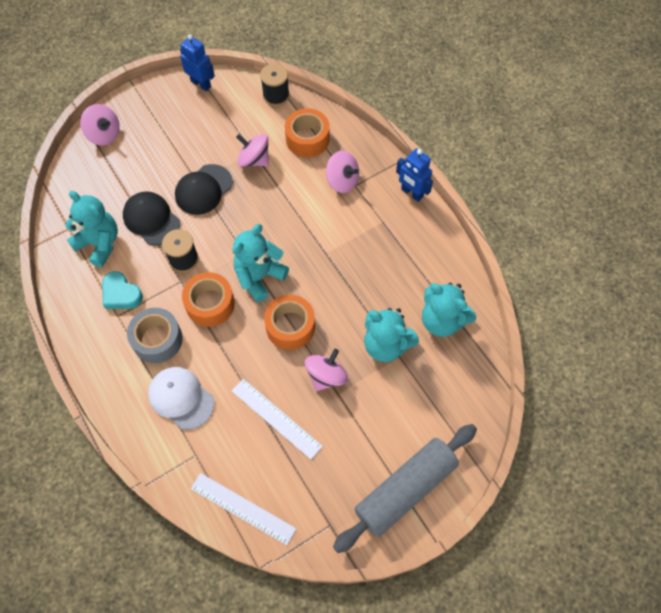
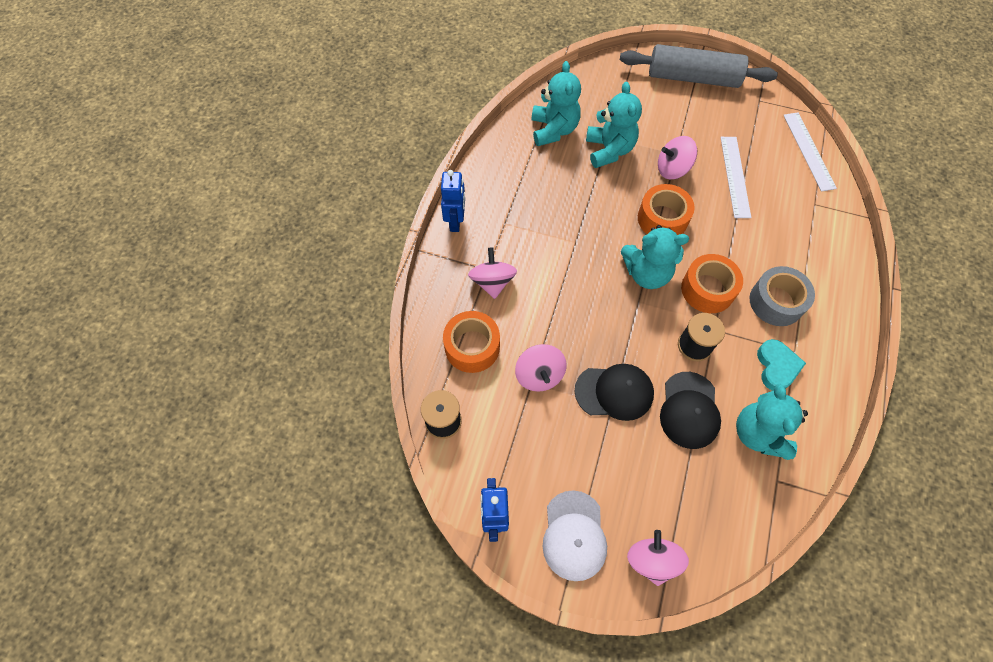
camera: 130 degrees left, 0 degrees up
white cap [148,367,214,430] -> white cap moved to [542,490,607,581]

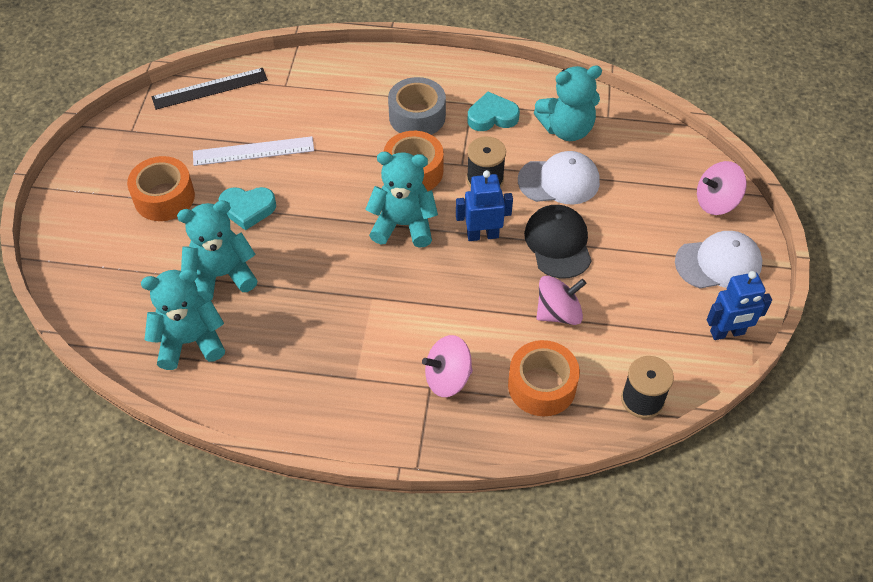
camera: 100 degrees left, 10 degrees down
blue robot [441,170,465,232] -> blue robot moved to [456,170,513,241]
grey rolling pin [620,44,778,88] -> none
turquoise teddy bear [621,225,689,289] -> turquoise teddy bear turned 75 degrees counterclockwise [365,152,438,248]
orange tape [638,184,695,235] -> orange tape moved to [127,156,195,221]
pink spinning top [658,136,697,179] -> turquoise heart [219,187,276,230]
black cap [660,372,721,449] -> white cap [518,151,600,205]
white ruler [783,112,837,192] -> black ruler [152,68,268,110]

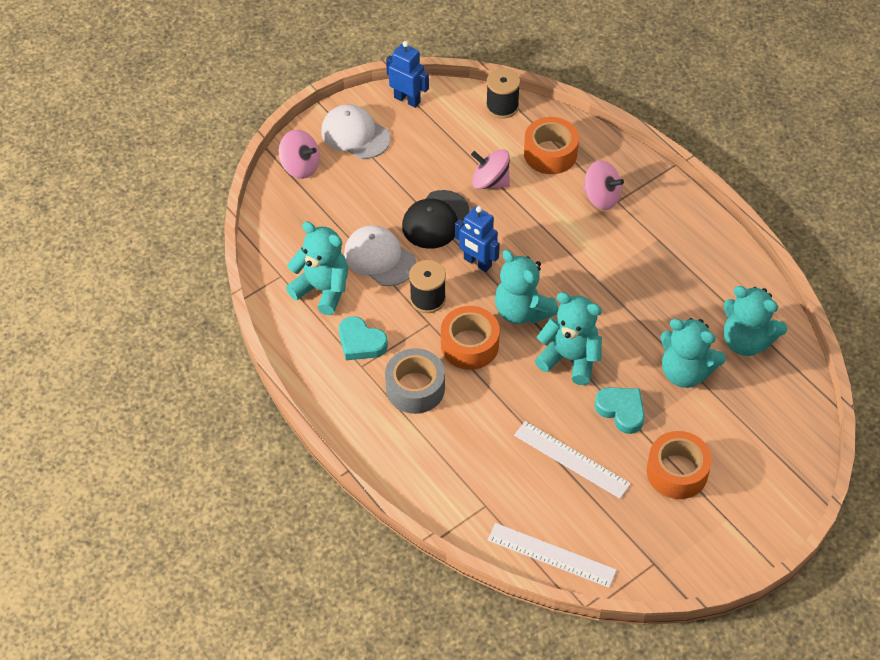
camera: 135 degrees left, 0 degrees up
black ruler [152,68,268,110] -> white ruler [488,523,617,588]
none -> turquoise teddy bear [535,292,602,385]

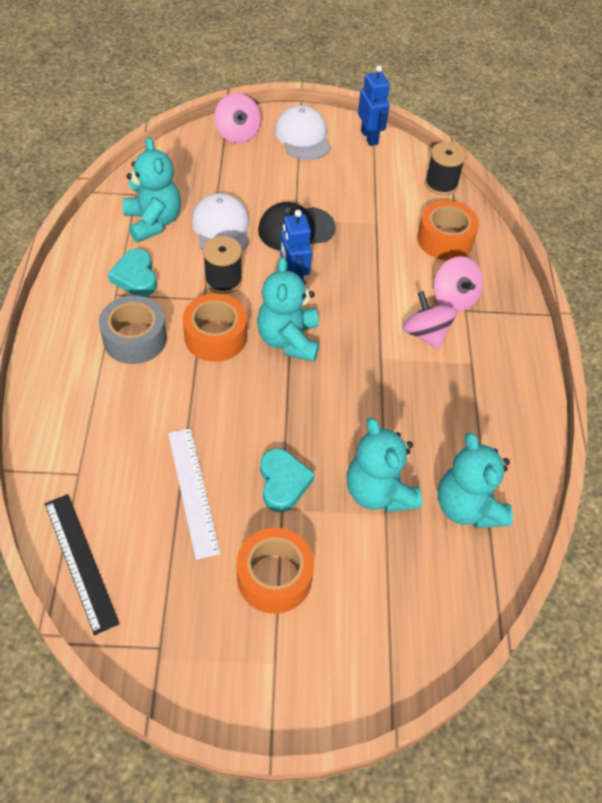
camera: 35 degrees right, 0 degrees up
pink spinning top [471,149,510,189] -> pink spinning top moved to [402,291,457,349]
white ruler [488,523,617,588] -> black ruler [45,494,120,635]
turquoise teddy bear [535,292,602,385] -> none

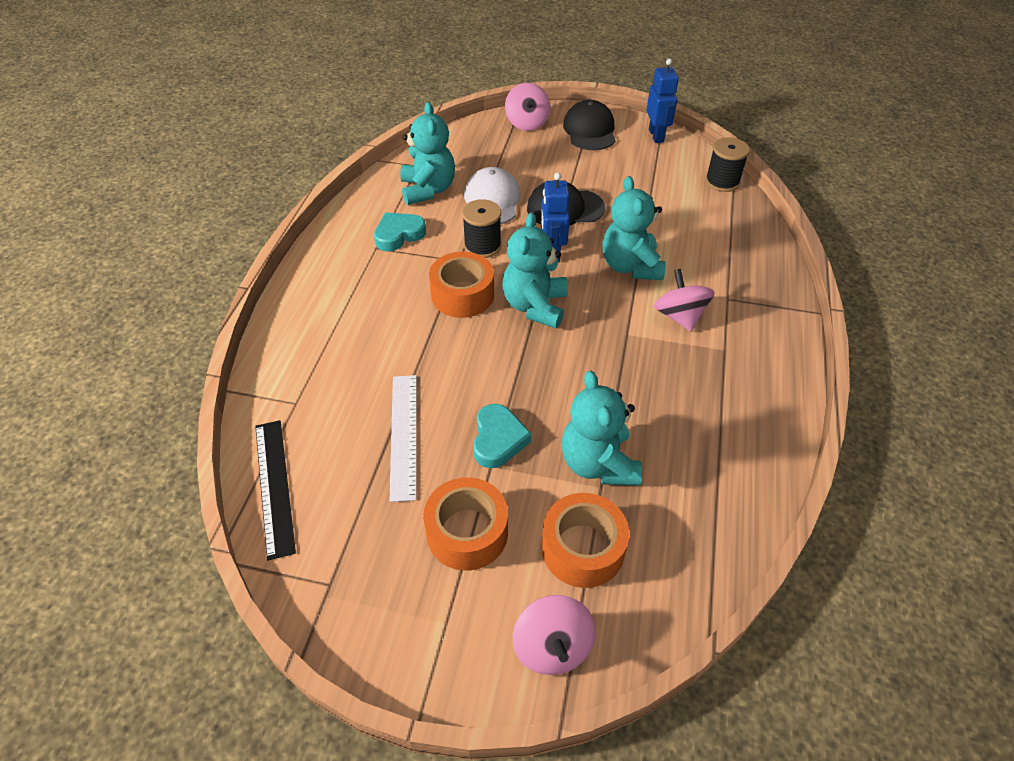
camera: 15 degrees right, 5 degrees down
grey tape [99,295,167,364] -> none
turquoise heart [108,249,157,297] -> turquoise heart turned 60 degrees clockwise [374,213,426,251]
white cap [275,105,331,160] -> black cap [563,100,616,150]
orange tape [417,200,479,260] -> orange tape moved to [542,493,629,588]
pink spinning top [434,256,483,312] -> pink spinning top moved to [513,595,596,675]
turquoise teddy bear [438,432,513,528] -> turquoise teddy bear moved to [602,176,666,280]

